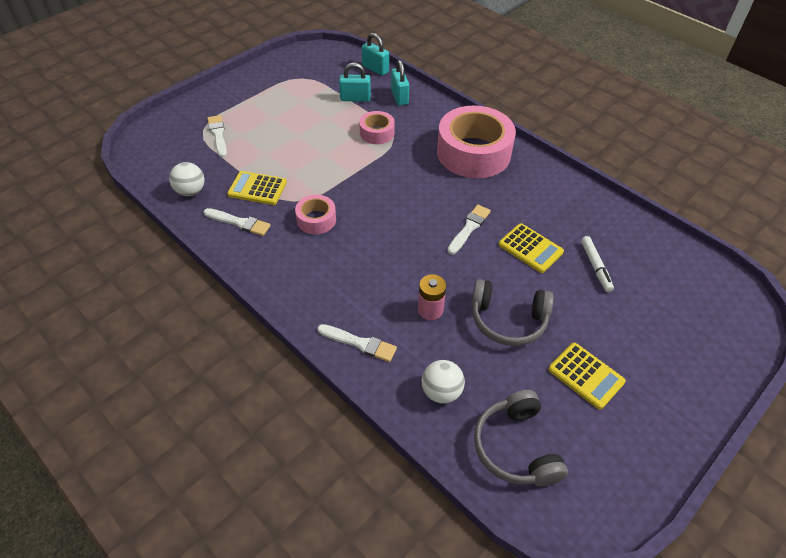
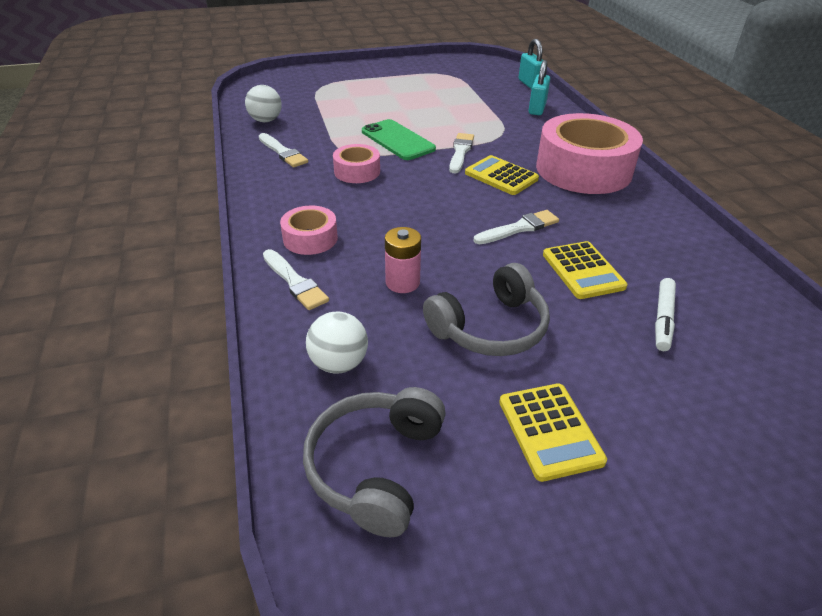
camera: 30 degrees right, 10 degrees down
white brush [207,115,227,158] -> white brush moved to [449,133,474,173]
yellow calculator [227,171,287,205] -> yellow calculator moved to [465,155,539,195]
turquoise padlock [339,63,371,102] -> none
pink tape [359,111,395,144] -> pink tape moved to [280,206,338,255]
grey headphones [471,279,554,346] -> grey headphones turned 75 degrees counterclockwise [423,263,550,356]
none -> green phone [362,119,436,160]

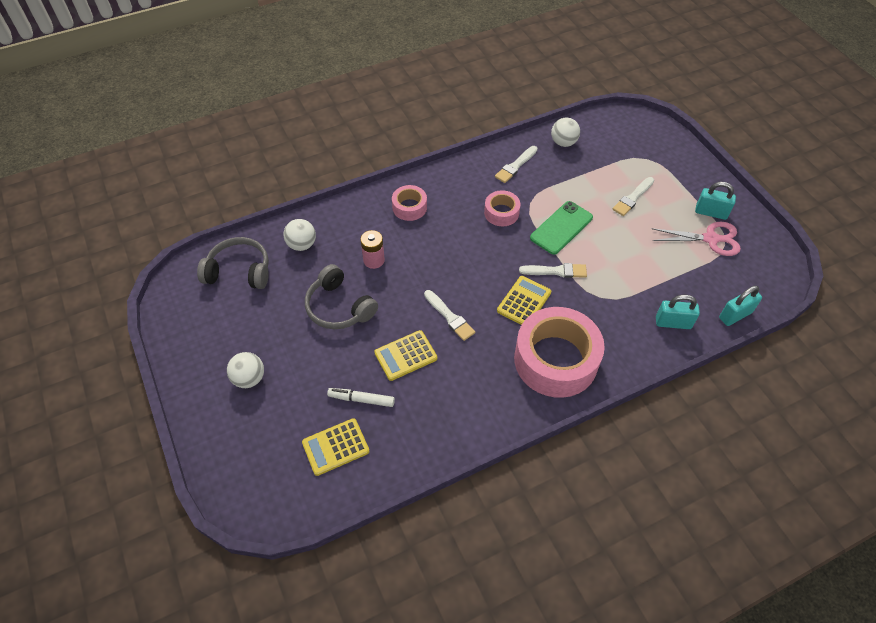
camera: 80 degrees right, 15 degrees up
white brush [263,249,329,310] -> white brush moved to [612,177,654,216]
yellow calculator [499,383,607,482] -> yellow calculator moved to [302,418,369,476]
none -> white ball [227,352,264,388]
none -> pink scissors [651,222,741,256]
none -> turquoise padlock [695,182,736,220]

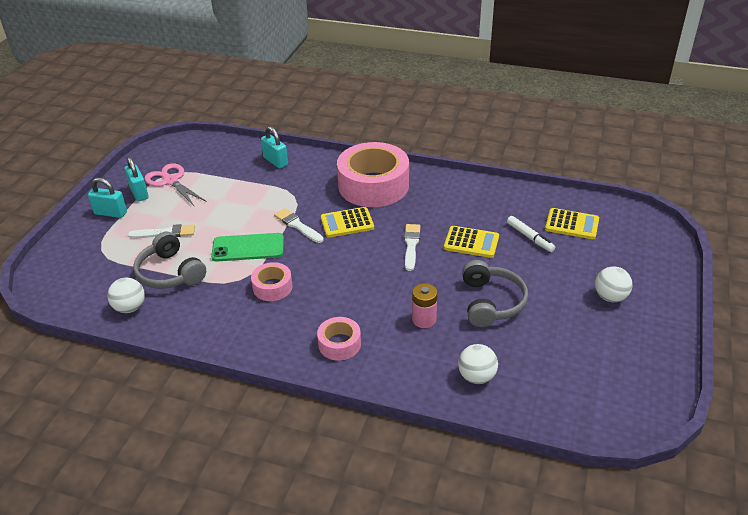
camera: 135 degrees left, 15 degrees down
grey headphones [197,237,269,289] -> grey headphones moved to [133,231,206,289]
white brush [495,146,538,183] -> none
turquoise padlock [719,286,762,326] -> turquoise padlock moved to [88,178,127,218]

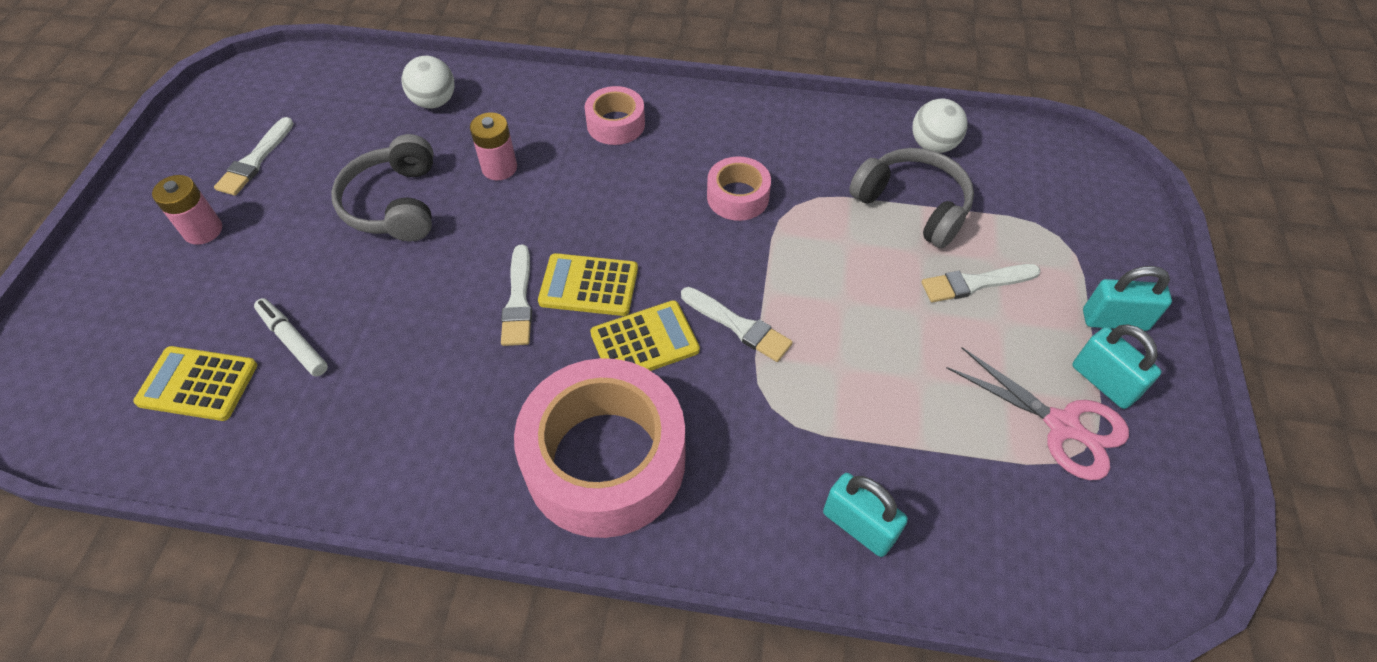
camera: 170 degrees right, 15 degrees up
green phone [211,233,284,261] -> none
yellow calculator [444,226,499,258] -> yellow calculator moved to [538,253,638,316]
white ball [595,266,633,302] -> pink battery [152,175,222,245]
none -> white brush [214,117,294,196]

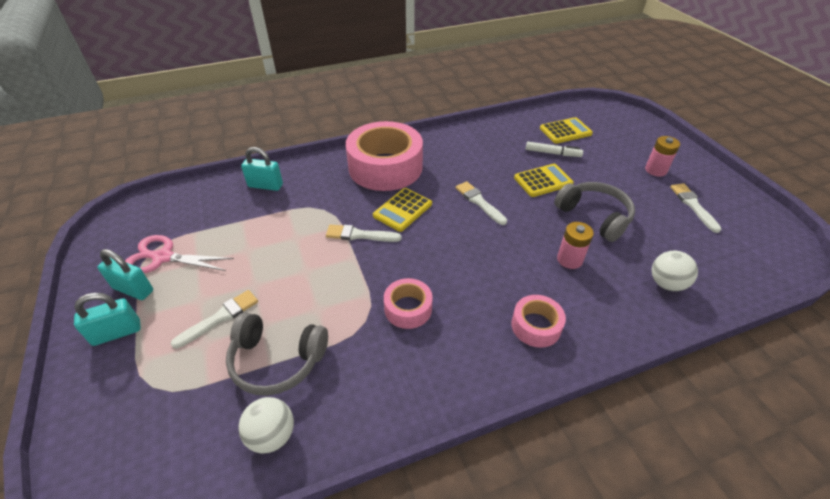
camera: 150 degrees right, 10 degrees down
yellow calculator [538,253,638,316] -> yellow calculator moved to [514,164,574,197]

